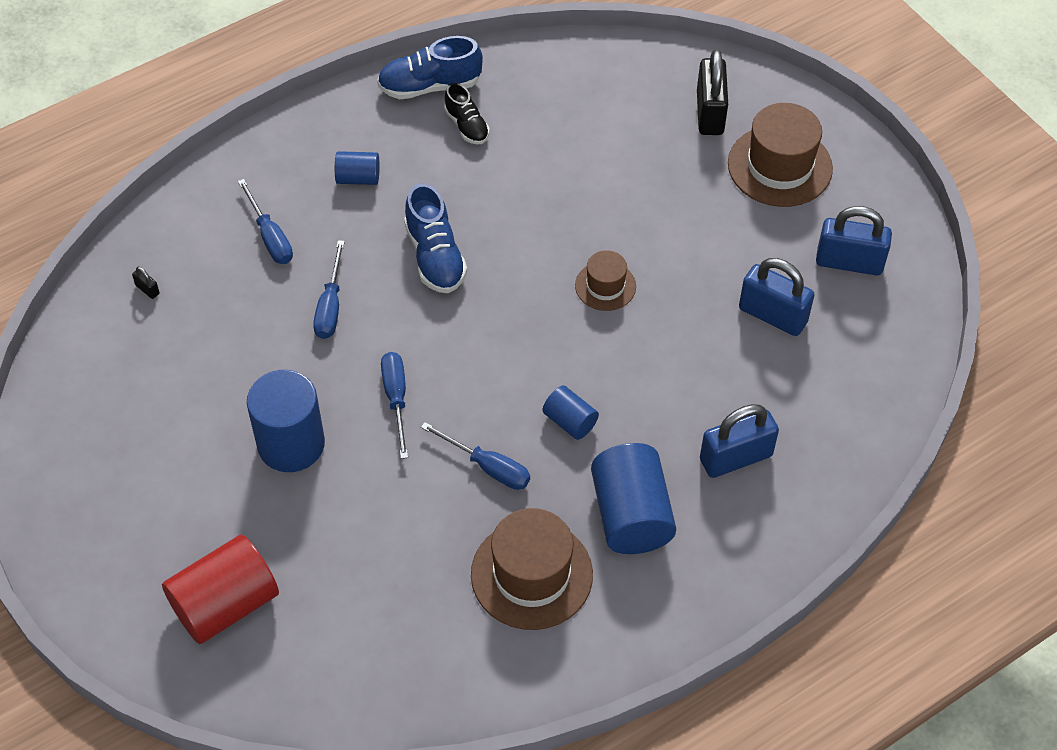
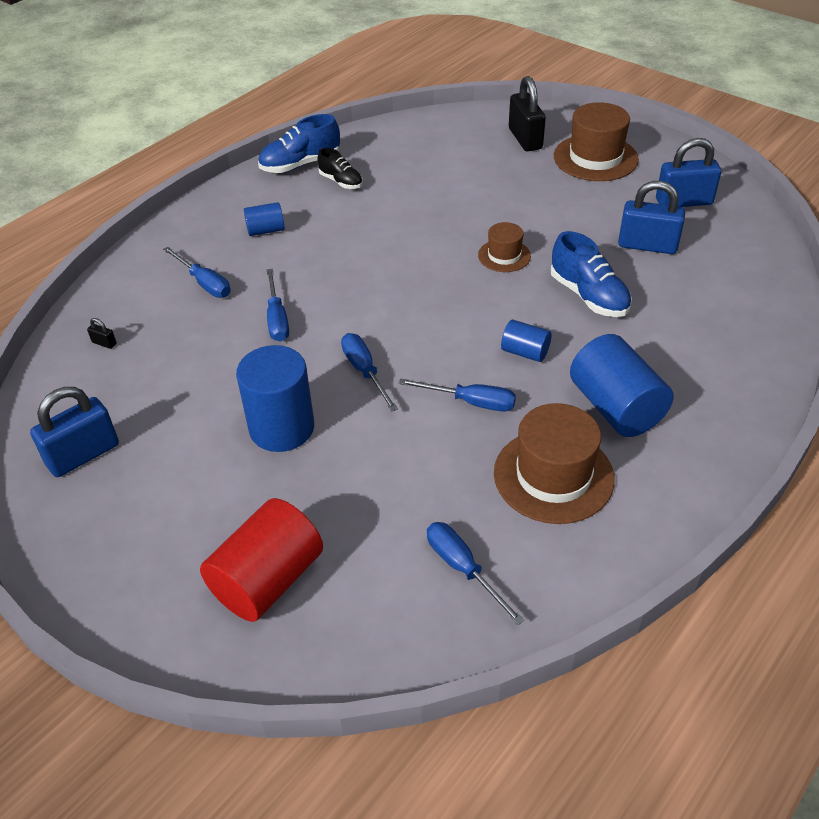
camera: 15 degrees left, 10 degrees down
blue shoe [404,183,467,293] -> blue shoe moved to [551,231,632,317]
blue padlock [700,404,779,478] -> blue padlock moved to [30,387,119,477]
none -> blue screwdriver [427,522,524,625]

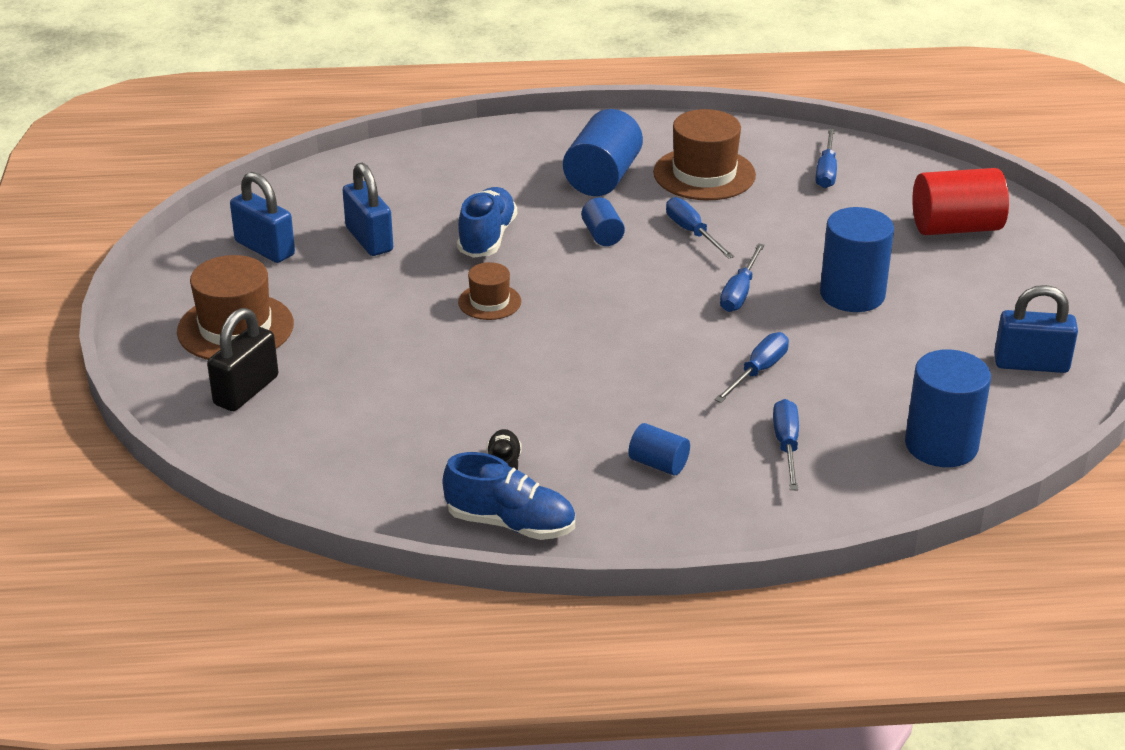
camera: 135 degrees left, 10 degrees down
black padlock [87,318,117,349] -> blue cylinder [905,349,991,467]

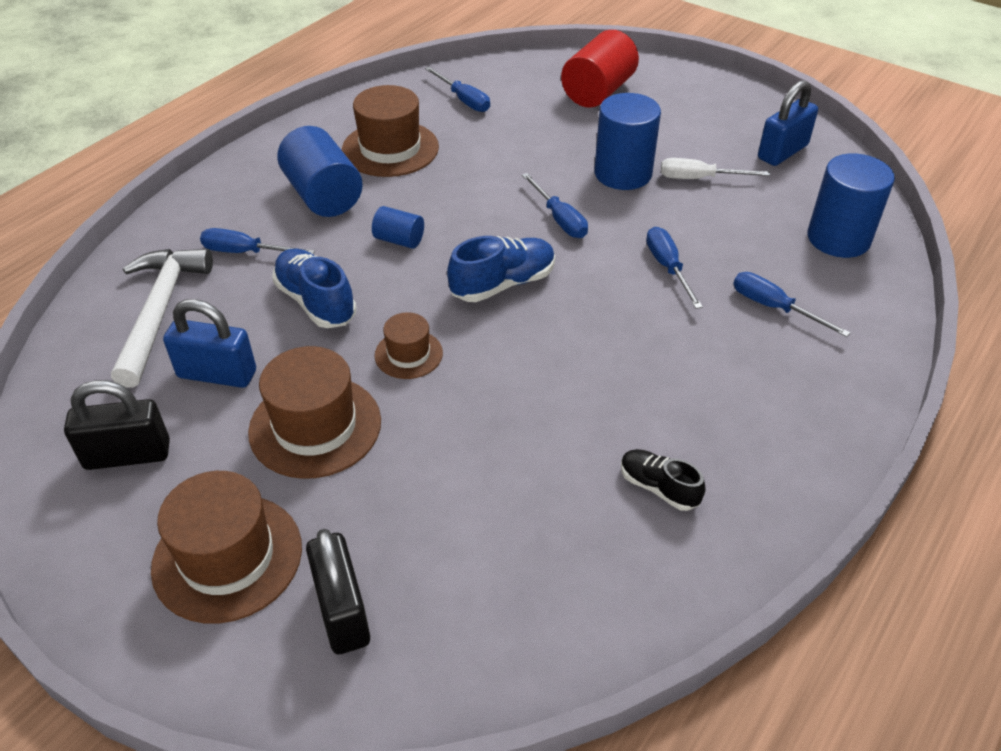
camera: 50 degrees left, 10 degrees up
blue padlock [230,172,295,263] -> black padlock [64,380,170,470]
blue shoe [443,452,575,540] -> blue shoe moved to [447,236,555,302]
blue cylinder [628,423,690,475] -> none
blue screwdriver [666,197,734,259] -> blue screwdriver moved to [200,228,315,254]
none -> white hammer [111,249,213,388]
none -> brown hat [248,346,381,479]
none -> white screwdriver [661,158,770,179]

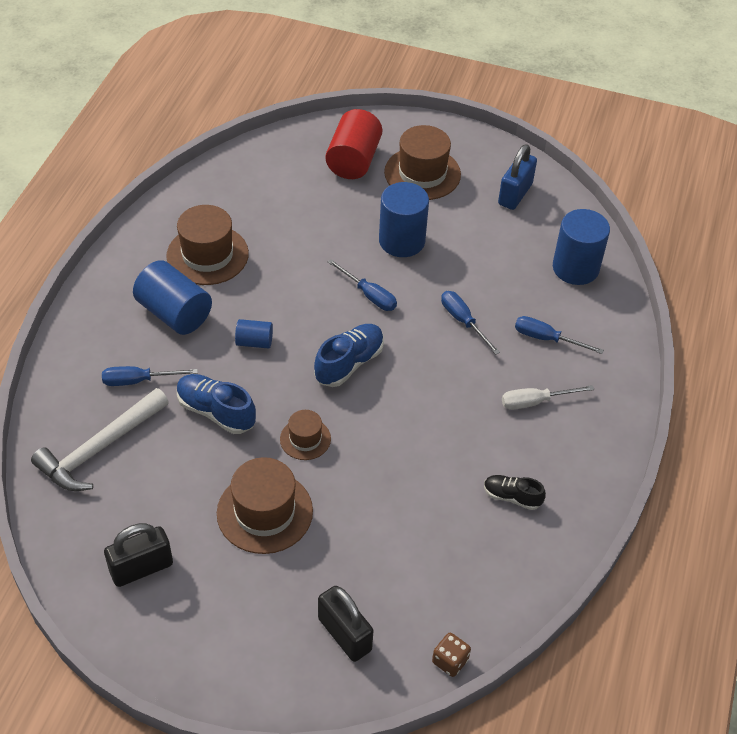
camera: 20 degrees left, 5 degrees up
white hammer [111,249,213,388] -> white hammer turned 120 degrees counterclockwise [31,388,169,491]
brown hat [151,471,302,624] -> brown hat moved to [384,125,461,200]
blue padlock [163,299,256,388] -> none
blue screwdriver [425,67,490,112] -> none
white screwdriver [661,158,770,179] -> white screwdriver moved to [502,385,595,410]
none -> brown dice [432,633,471,677]

